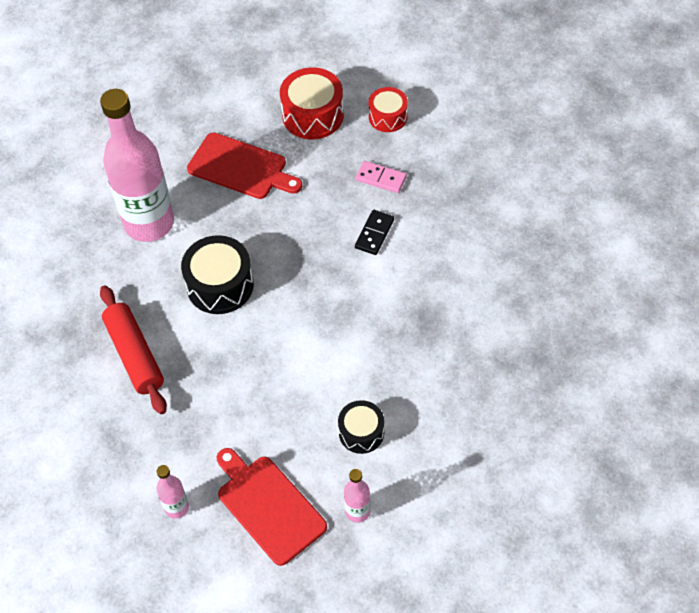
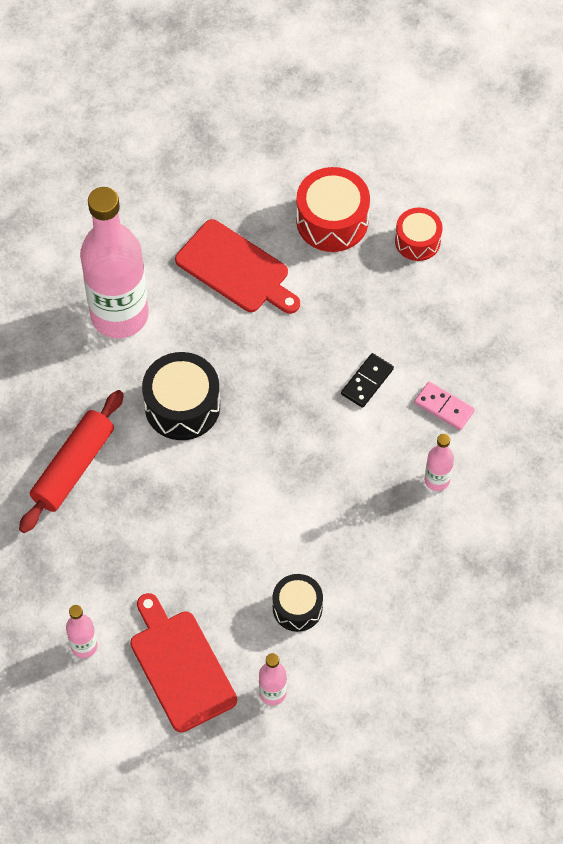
camera: 10 degrees right, 5 degrees up
red rolling pin [100,285,167,414] -> red rolling pin turned 45 degrees clockwise [19,390,124,533]
pink domino [356,161,407,193] -> pink domino moved to [414,381,475,430]
none -> pink bottle [425,434,454,491]

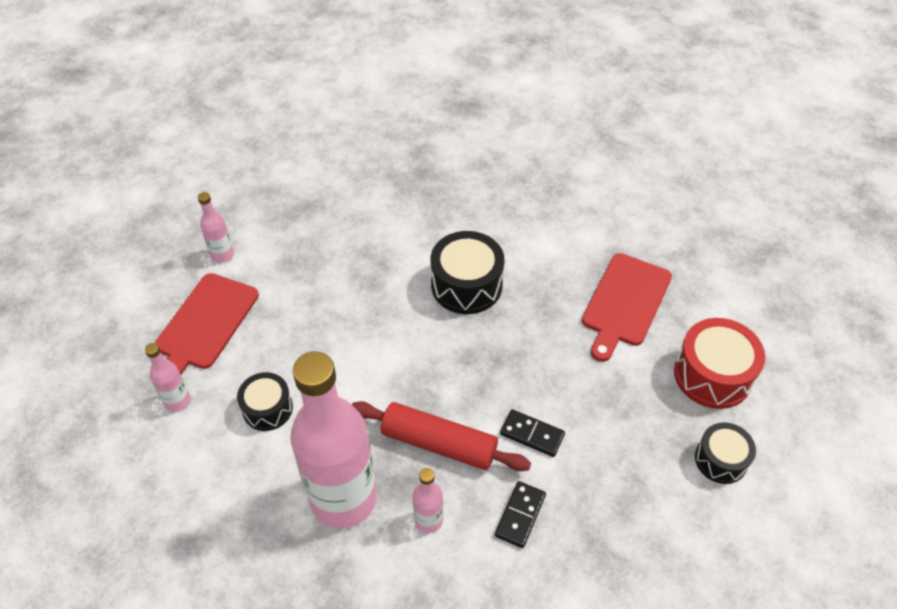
camera: 80 degrees right, 10 degrees down
red rolling pin [19,390,124,533] -> red rolling pin moved to [352,401,531,471]
pink bottle [80,187,149,338] -> pink bottle moved to [290,351,377,528]
red cutting board [130,593,237,732] -> red cutting board turned 150 degrees clockwise [155,273,259,375]
red drum [395,207,442,261] -> black drum [695,422,756,484]
pink domino [414,381,475,430] -> black domino [495,481,546,548]

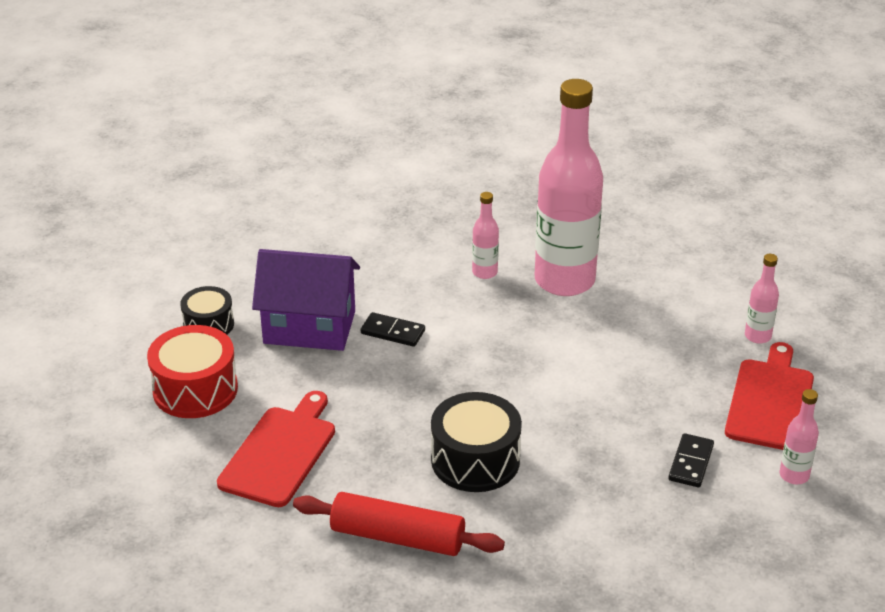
camera: 175 degrees right, 15 degrees down
black drum [237,372,293,431] -> none
red rolling pin [352,401,531,471] -> red rolling pin moved to [293,492,505,556]
black domino [495,481,546,548] -> black domino moved to [668,433,714,487]
none -> purple house [252,249,360,351]

